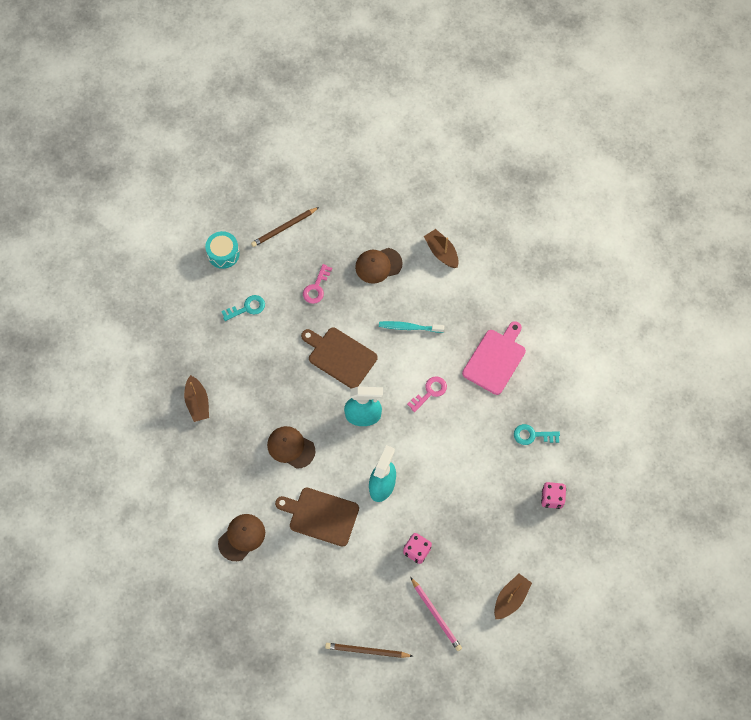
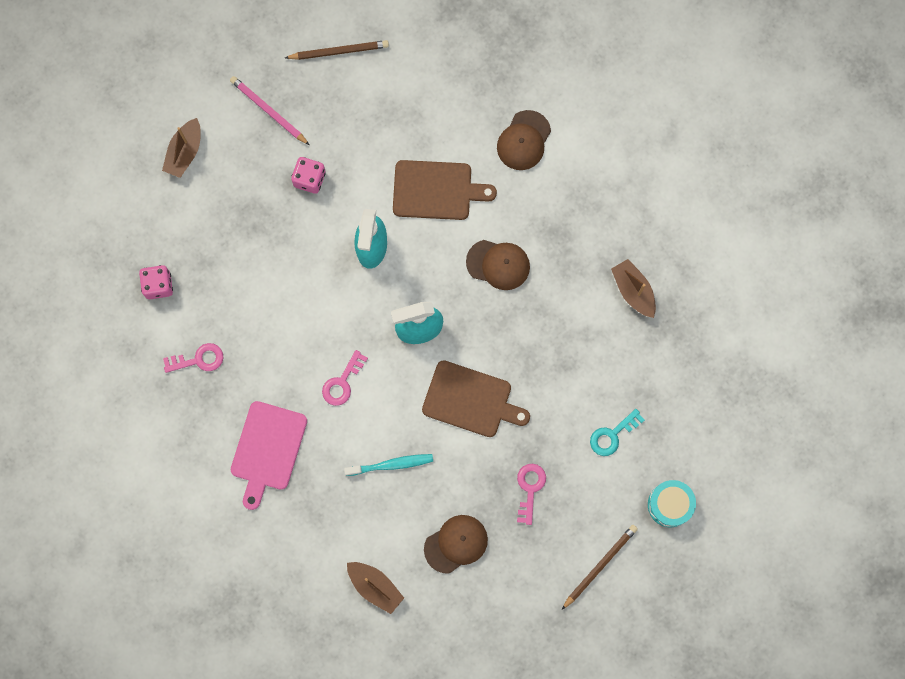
camera: 165 degrees right, 10 degrees up
turquoise key [514,424,560,445] -> pink key [163,343,223,373]

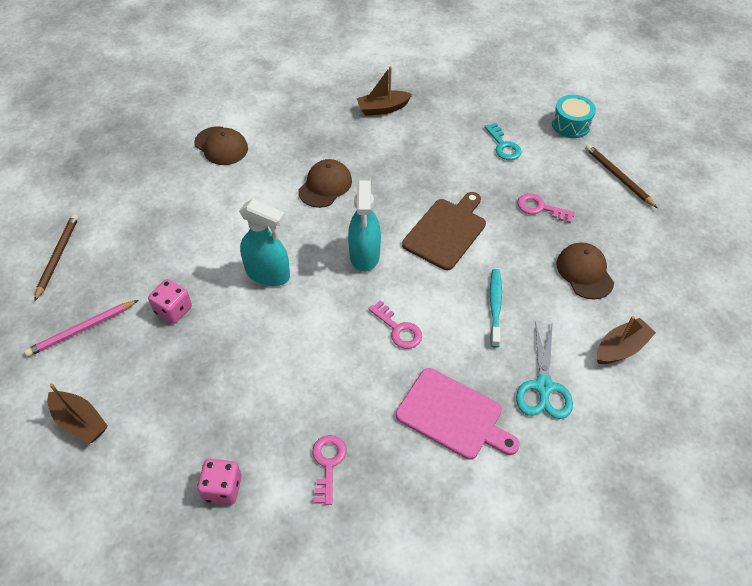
camera: 75 degrees left, 25 degrees down
brown cutting board [393,160,497,220] -> none
none -> turquoise scissors [516,321,573,419]

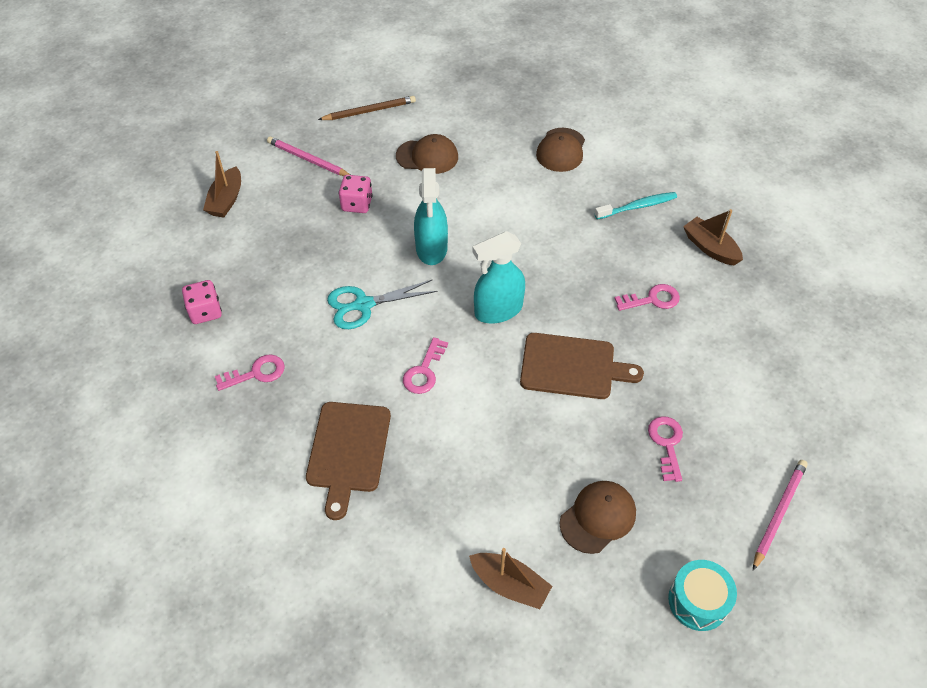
camera: 65 degrees right, 0 degrees up
brown cap [298,159,352,208] -> brown cap moved to [396,134,458,174]
pink cutting board [396,368,520,460] -> brown cutting board [306,402,391,520]
turquoise key [484,123,521,160] -> none
turquoise toothbrush [490,269,502,348] -> turquoise toothbrush moved to [594,192,677,220]
turquoise scissors [516,321,573,419] -> turquoise scissors moved to [327,279,438,329]
turquoise drum [552,95,596,138] -> turquoise drum moved to [668,560,737,631]
brown pencil [585,144,657,208] -> pink pencil [753,460,808,571]
none -> pink key [614,284,680,311]

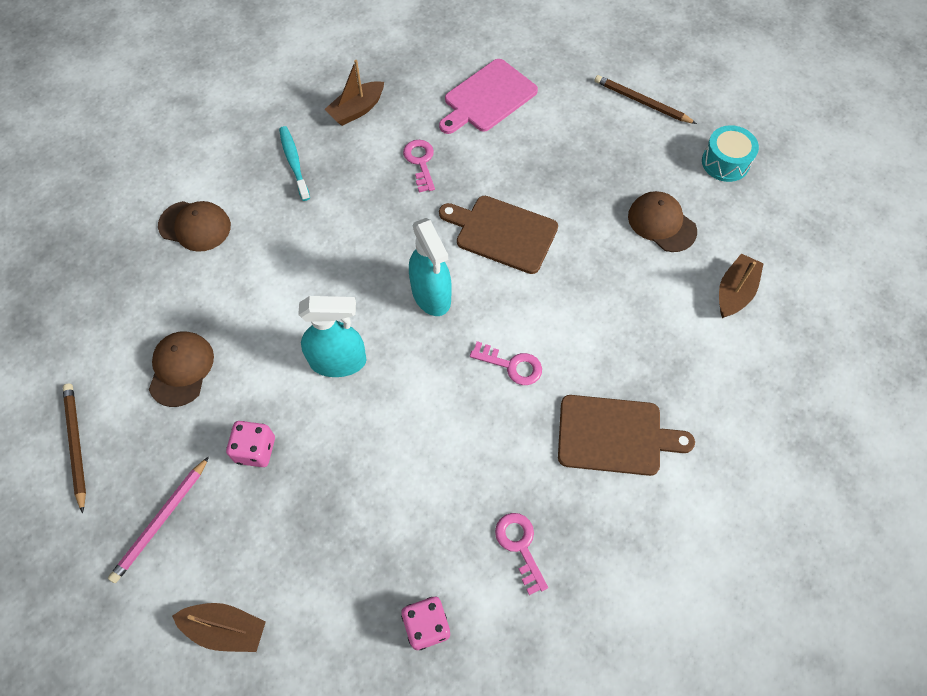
camera: 90 degrees left, 10 degrees up
turquoise scissors [327,279,438,329] -> none
brown cutting board [520,333,644,399] -> brown cutting board turned 75 degrees counterclockwise [439,196,558,274]
pink key [648,416,683,482] -> none
pink pencil [753,460,808,571] -> brown pencil [595,75,697,124]
none -> pink cutting board [439,59,538,134]

